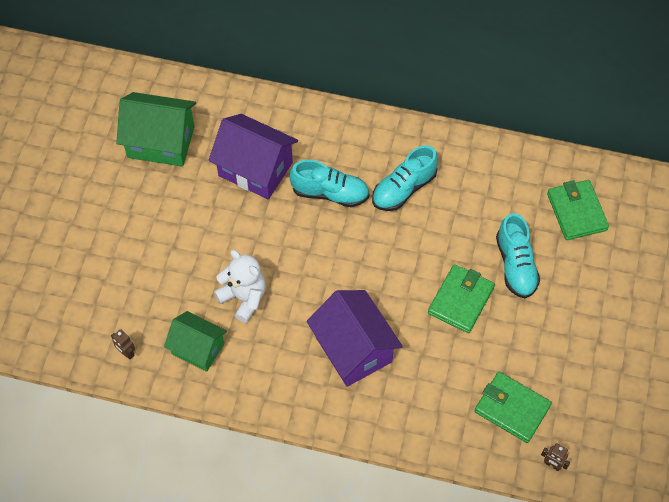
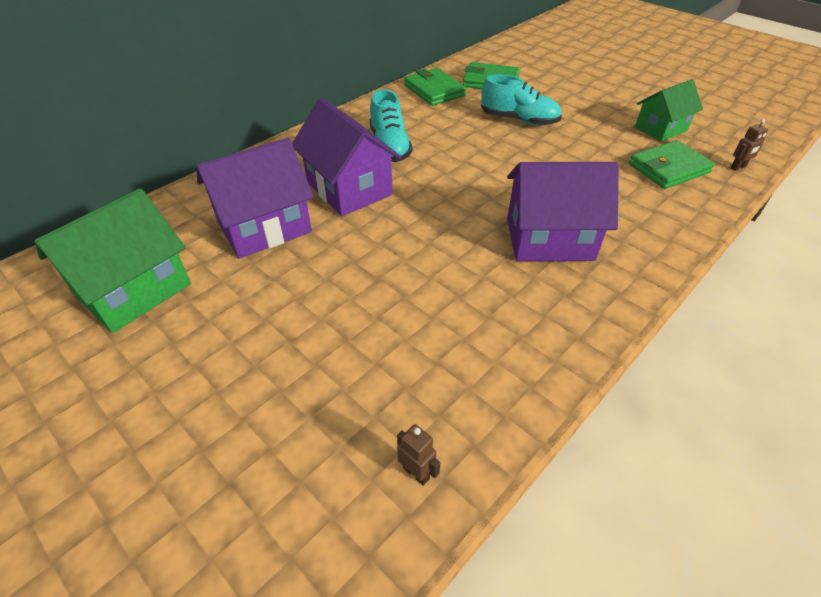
camera: 60 degrees left, 15 degrees down
brown robot [111,329,135,359] -> brown robot turned 120 degrees counterclockwise [397,424,440,486]
green house [164,311,227,372] -> green house moved to [635,79,703,142]
white teddy bear [214,250,266,323] -> none
turquoise shoe [290,160,369,207] -> purple house [292,98,401,216]
green wallet [428,264,495,333] -> green wallet moved to [404,68,467,106]

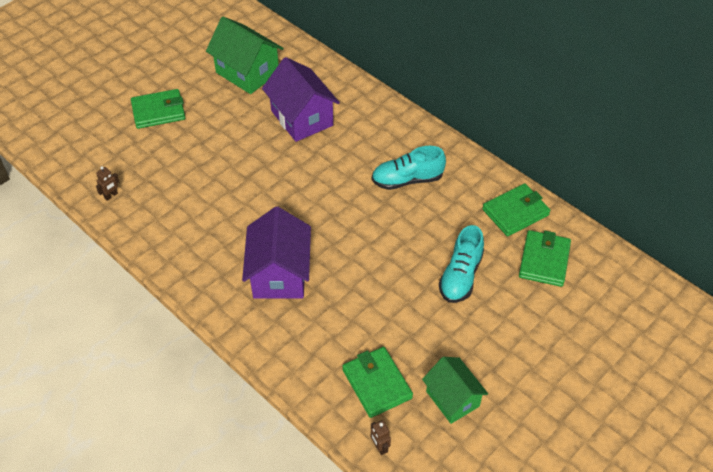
camera: 90 degrees right, 5 degrees up
purple house [292,98,401,216] -> none
none -> green wallet [131,89,185,129]

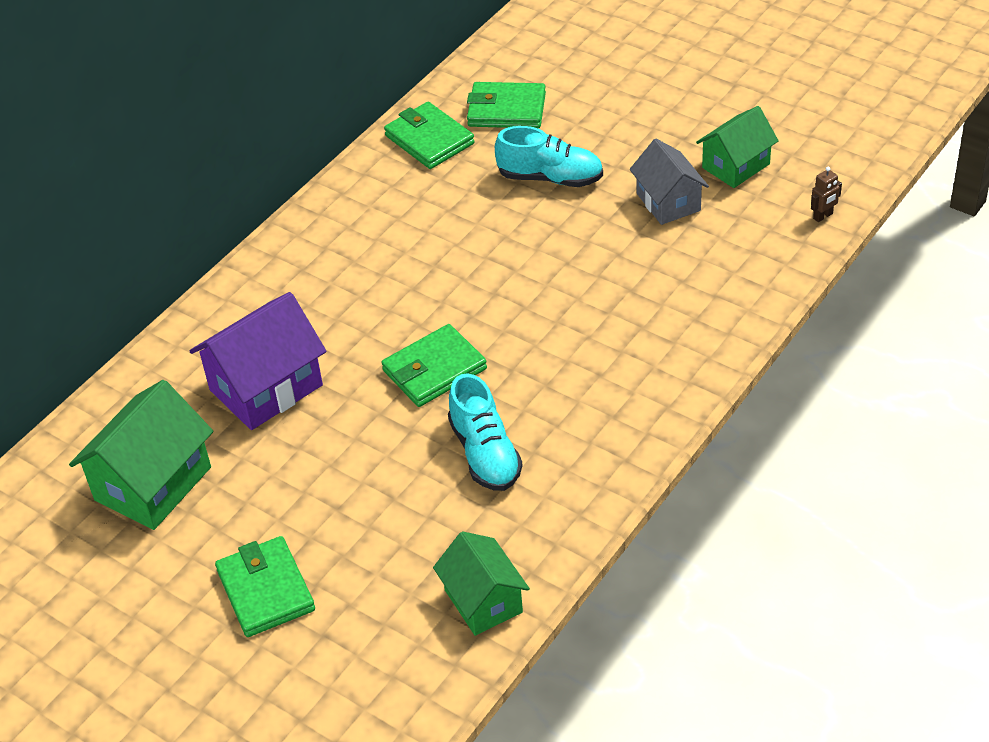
camera: 95 degrees left, 5 degrees down
brown robot [96,166,119,201] -> green house [433,531,530,636]
purple house [242,207,311,299] -> none
green wallet [342,347,413,418] -> green wallet moved to [381,324,487,407]
turquoise shoe [372,146,446,190] -> turquoise shoe moved to [448,373,523,491]
none -> grey house [630,139,709,225]

